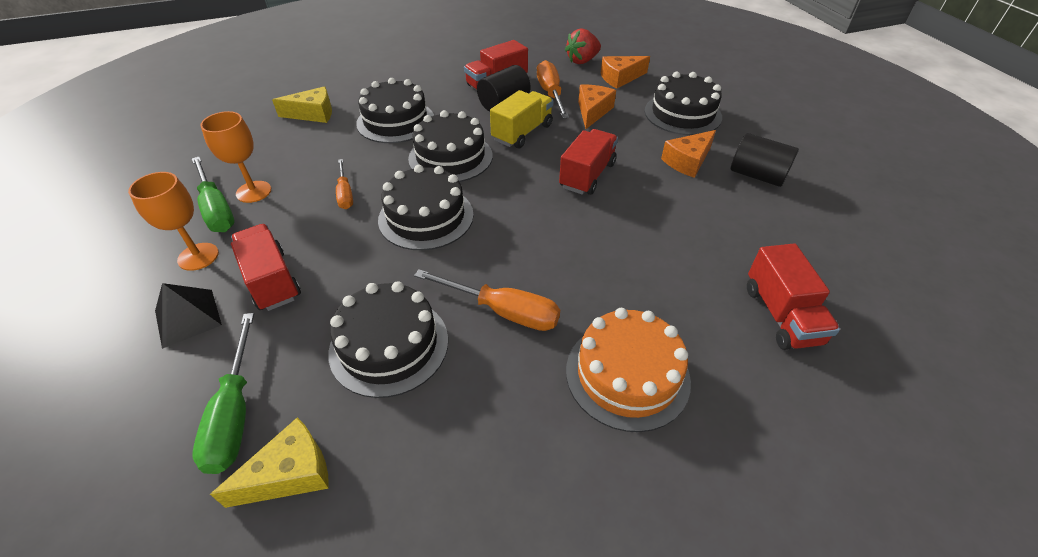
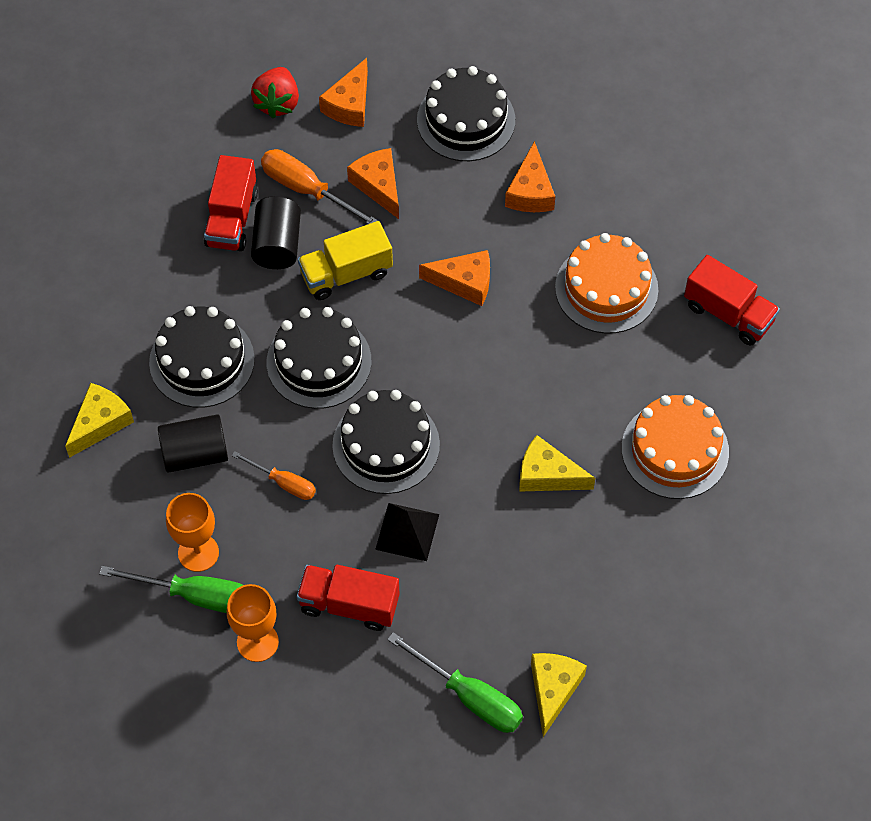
camera: 45 degrees left, 15 degrees up
black pyramid [155,283,222,349] -> black pyramid moved to [375,503,439,561]
black cake [328,281,448,398] -> none
orange screwdriver [414,269,560,331] -> yellow cheese [519,435,595,492]
yellow truck [490,90,553,148] -> yellow truck turned 105 degrees counterclockwise [298,221,393,300]
red truck [559,129,618,195] -> orange cheese [419,250,490,306]
black cylinder [731,133,799,187] -> black cylinder moved to [158,414,228,473]
none -> orange cake [555,233,658,334]

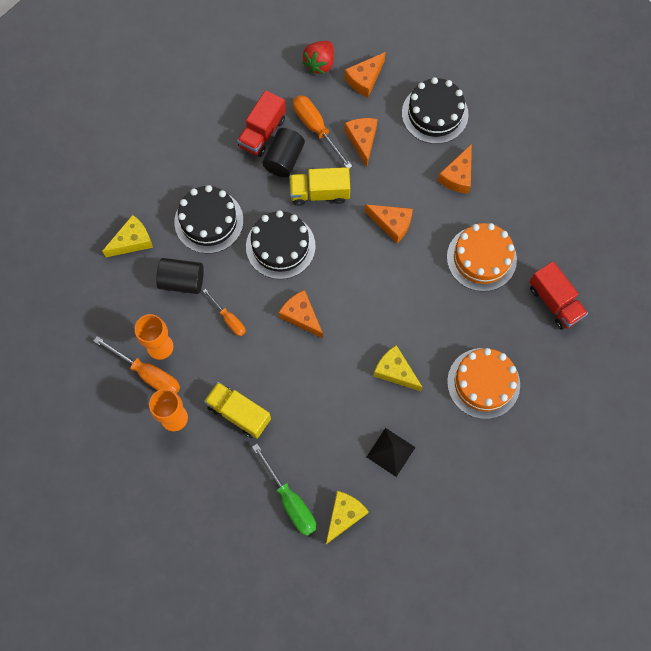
camera: 20 degrees right, 10 degrees up
green screwdriver [99,566,243,613] -> orange screwdriver [94,336,180,394]
red truck [297,565,399,631] -> yellow truck [204,382,271,439]
black cake [332,390,440,494] -> orange cheese [279,290,323,338]
black pyramid [375,503,439,561] -> black pyramid moved to [367,428,416,477]

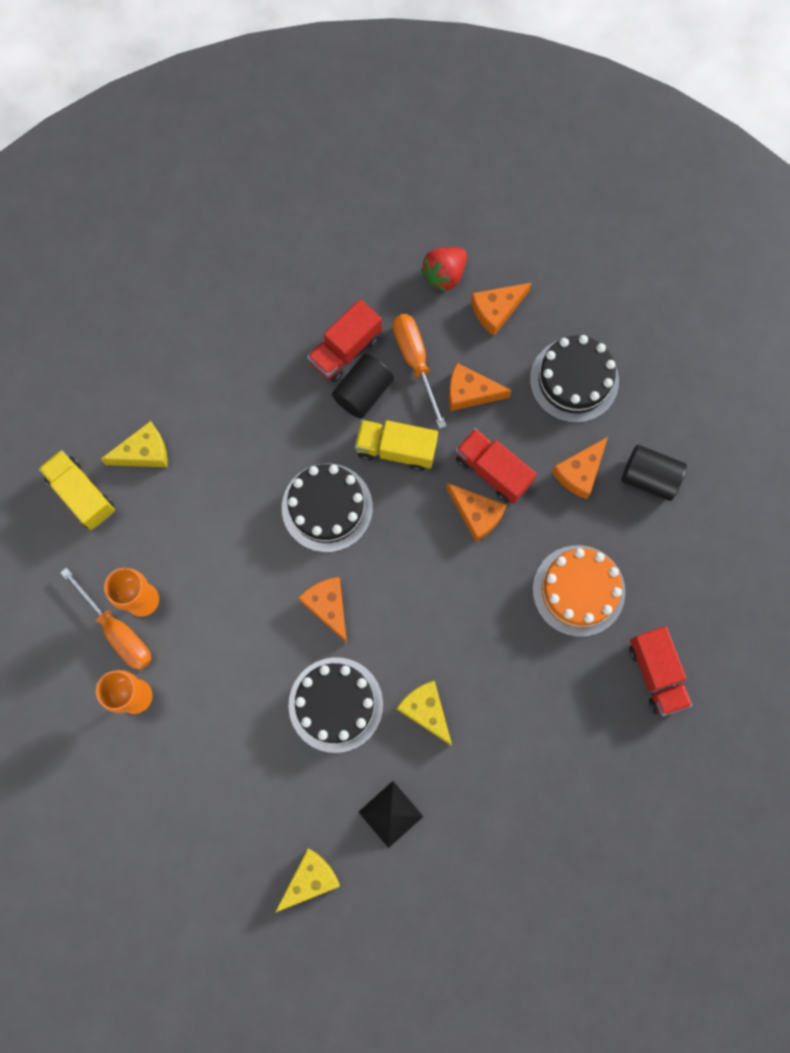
camera: 15 degrees right, 5 degrees up
black cylinder [156,258,204,294] -> black cylinder moved to [621,445,687,501]
black cake [174,185,243,254] -> black cake moved to [289,657,383,753]
orange screwdriver [203,289,246,336] -> none
yellow truck [204,382,271,439] -> yellow truck moved to [38,450,115,530]
green screwdriver [252,444,317,536] -> none
orange cheese [344,118,378,167] -> orange cheese turned 90 degrees counterclockwise [449,363,512,411]
orange cake [447,348,520,419] -> none
none -> red truck [456,428,537,504]

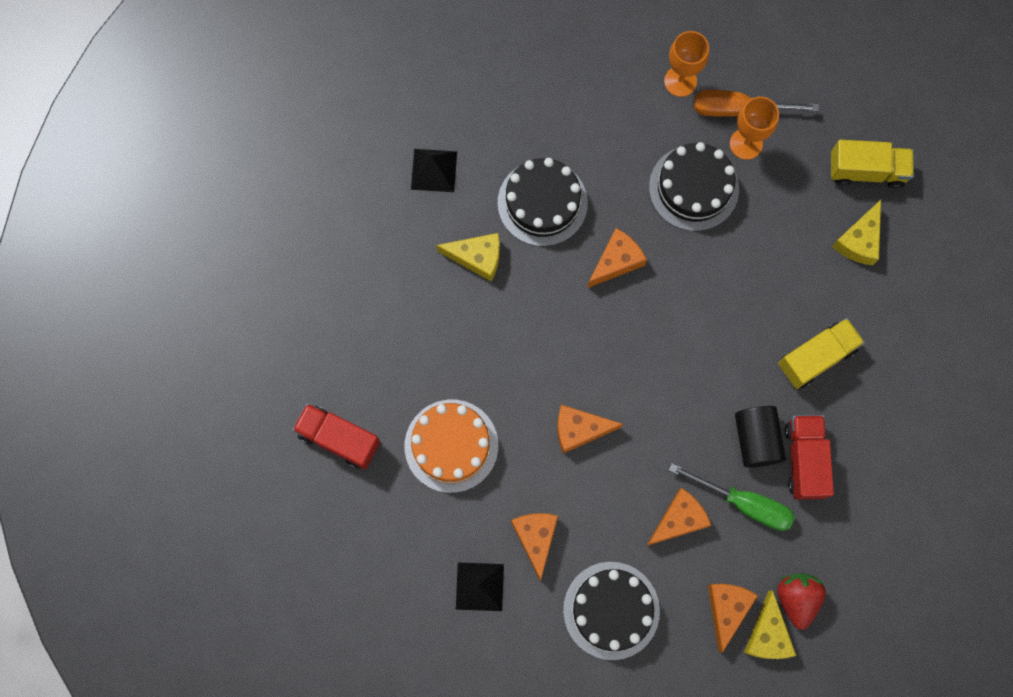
camera: 135 degrees right, 0 degrees up
yellow cheese [275,848,340,913] -> yellow cheese moved to [744,590,796,659]
black cake [282,464,373,552] -> black cake moved to [649,142,739,231]
orange cheese [298,577,347,643] -> orange cheese turned 60 degrees counterclockwise [587,228,647,288]
yellow truck [355,420,438,471] -> yellow truck moved to [778,318,865,389]
orange screwdriver [393,314,446,429] -> green screwdriver [669,463,795,531]
red truck [456,428,537,504] -> none
black cylinder [621,445,687,501] -> black pyramid [456,563,504,611]

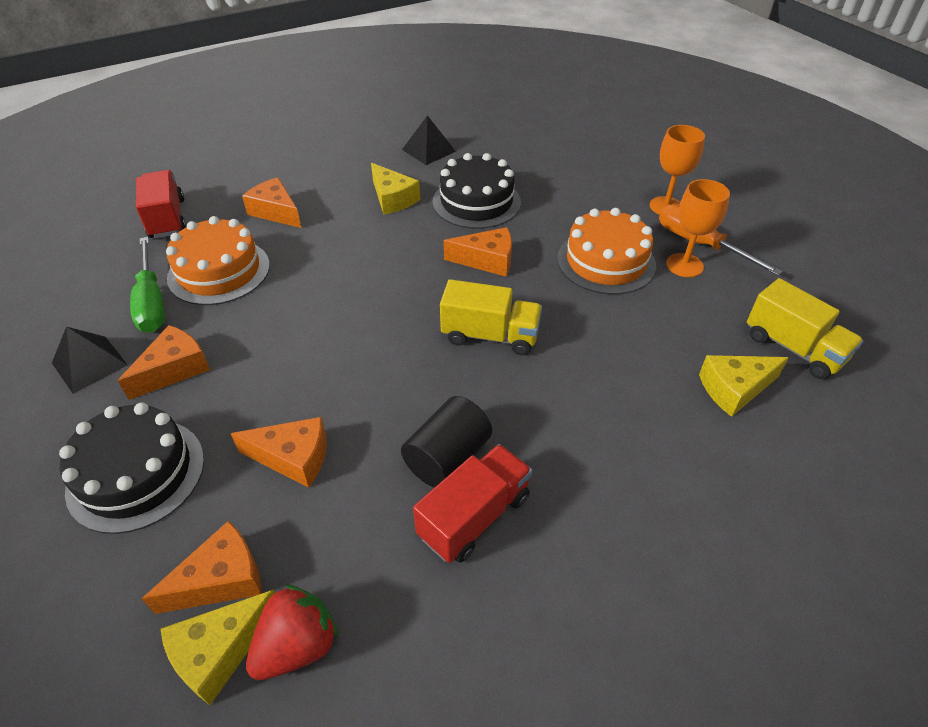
camera: 45 degrees right, 30 degrees down
orange cheese [557,405,623,454] -> orange cheese moved to [242,177,301,228]
black cake [649,142,739,231] -> orange cake [557,208,656,295]
green screwdriver [669,463,795,531] -> green screwdriver moved to [130,237,165,333]
yellow truck [778,318,865,389] -> yellow truck moved to [440,279,542,355]

